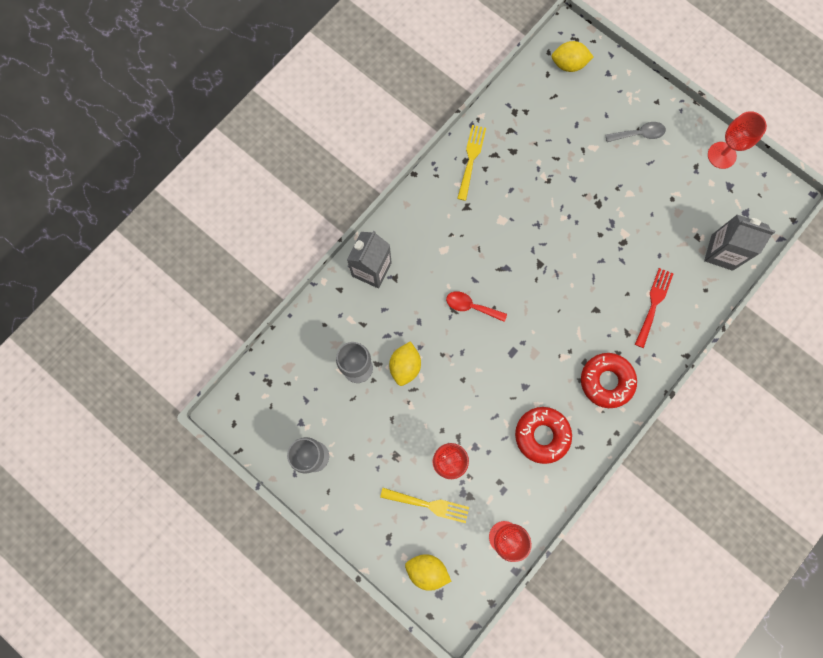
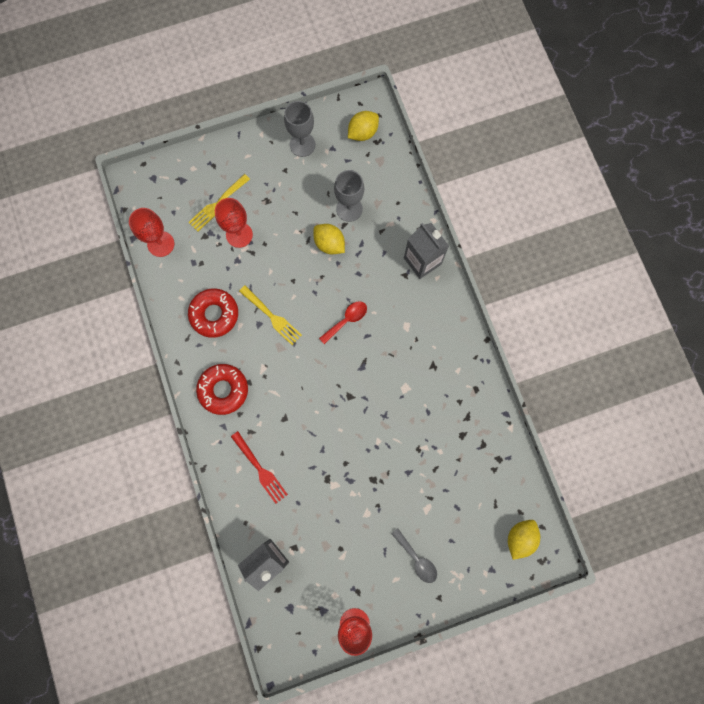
camera: 120 degrees right, 0 degrees up
yellow lemon [405,554,451,591] -> yellow lemon moved to [348,111,379,141]
yellow fork [457,125,486,201] -> yellow fork moved to [239,286,302,345]
grey spoon [605,122,666,142] -> grey spoon turned 60 degrees counterclockwise [391,528,437,583]

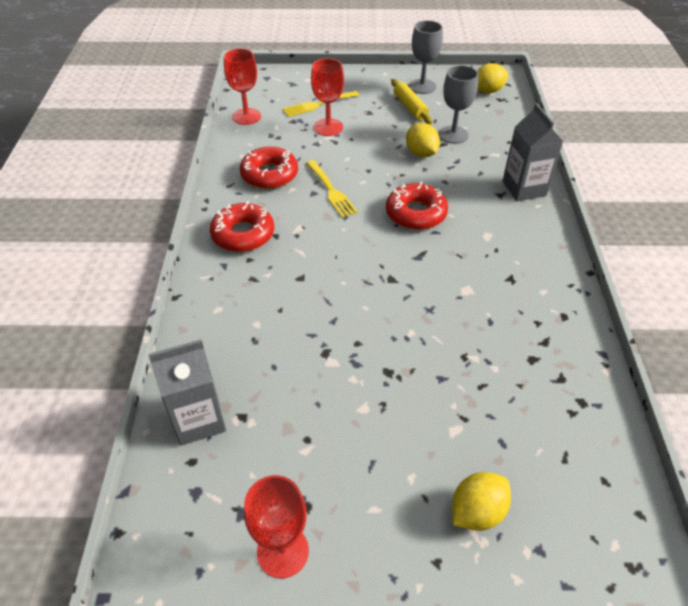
camera: 20 degrees right, 30 degrees down
red fork [231,431,288,504] -> none
red spoon [319,301,367,344] -> red donut [386,182,448,230]
grey spoon [391,528,437,583] -> none
yellow lemon [508,520,540,560] -> yellow lemon moved to [452,472,511,531]
none -> yellow rolling pin [391,79,432,124]

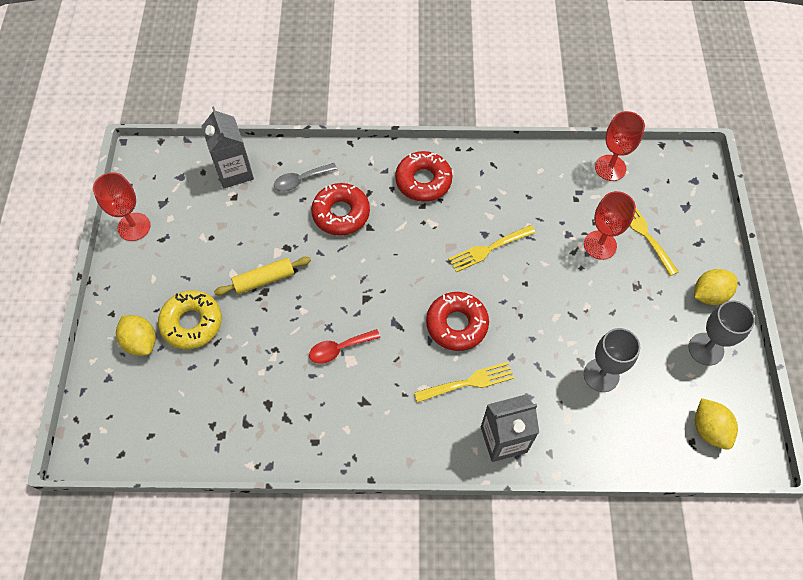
camera: 90 degrees right, 15 degrees up
red donut [240,147,298,189] -> red donut moved to [311,183,370,235]
yellow rolling pin [391,79,432,124] -> yellow rolling pin moved to [214,257,311,295]
yellow lemon [406,123,440,157] -> yellow lemon moved to [694,269,737,305]
none -> yellow donut [158,290,222,349]
none -> grey spoon [274,163,337,192]
none -> red spoon [309,329,380,364]
none -> yellow fork [414,362,514,403]

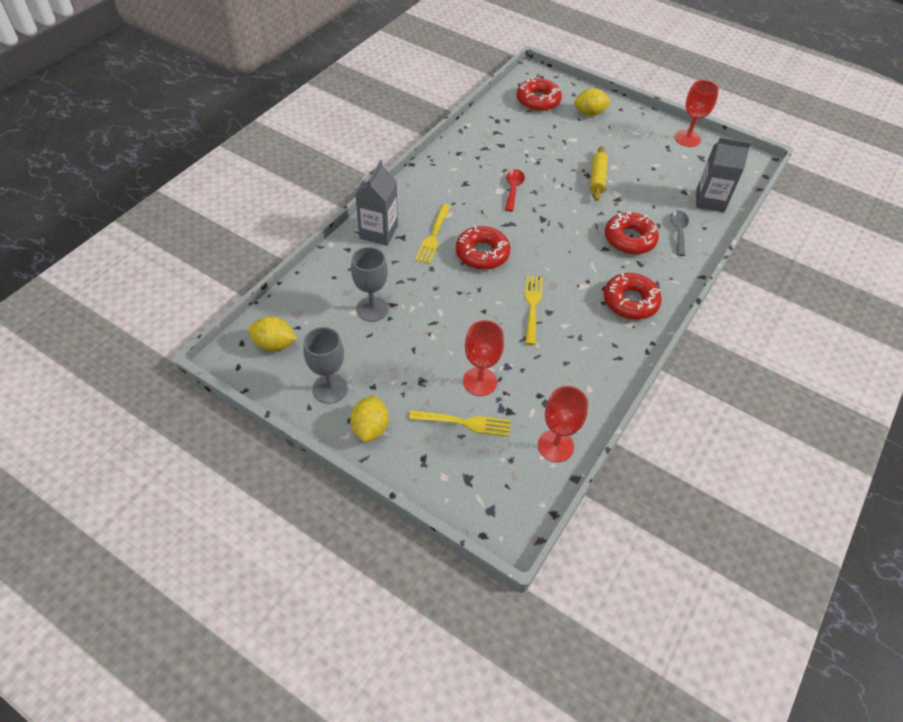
camera: 120 degrees right, 10 degrees down
yellow donut [158,290,222,349] -> none
none -> red donut [516,77,562,111]

